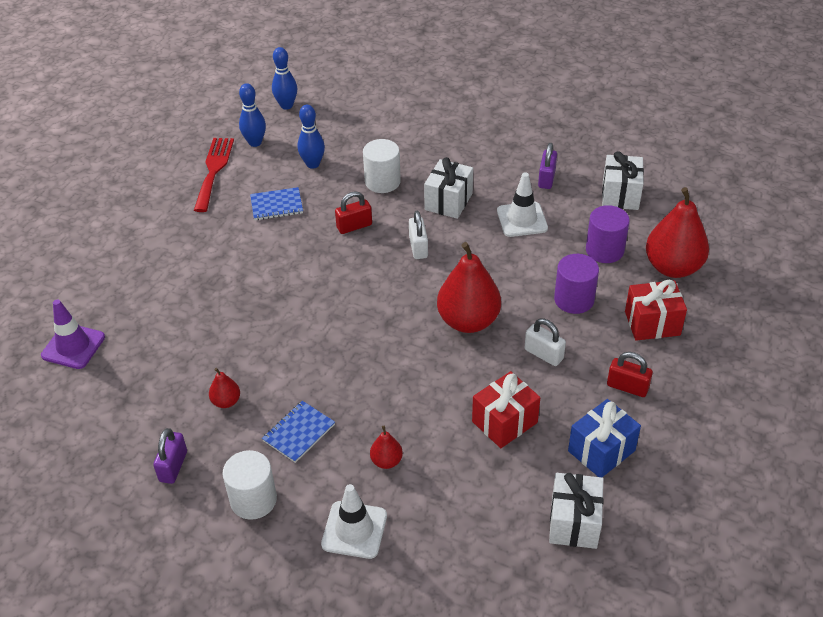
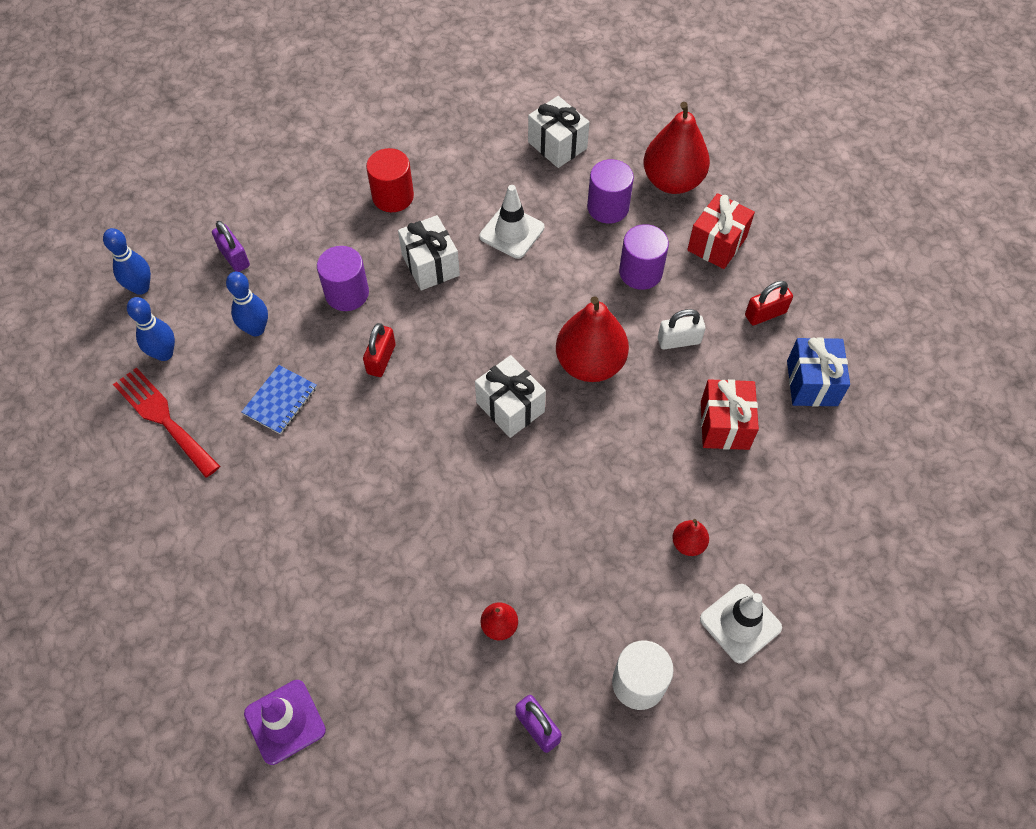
camera: 50 degrees left, 15 degrees up
blue notebook [262,401,335,463] -> none
white cylinder [363,139,401,193] -> purple cylinder [317,246,369,311]
white padlock [409,211,428,259] -> none
purple padlock [538,143,557,189] -> purple padlock moved to [212,221,250,272]
white gift [549,473,604,549] -> white gift moved to [475,355,546,438]
none -> red cylinder [366,148,414,212]

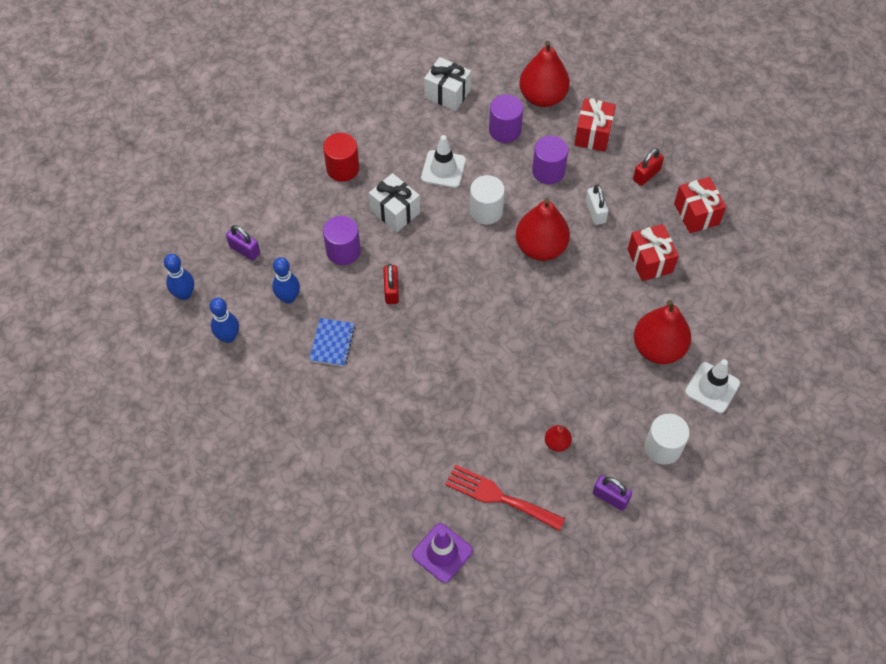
camera: 20 degrees left, 0 degrees up
red fork [113,367,220,478] -> red fork moved to [445,465,565,531]
white gift [475,355,546,438] -> none
white padlock [658,309,705,349] -> white padlock turned 75 degrees counterclockwise [585,185,609,225]
red pear [672,519,709,556] -> red pear [634,300,691,364], size x2.17
blue gift [787,337,850,407] -> red gift [674,177,726,233]
none -> white cylinder [469,175,505,225]

